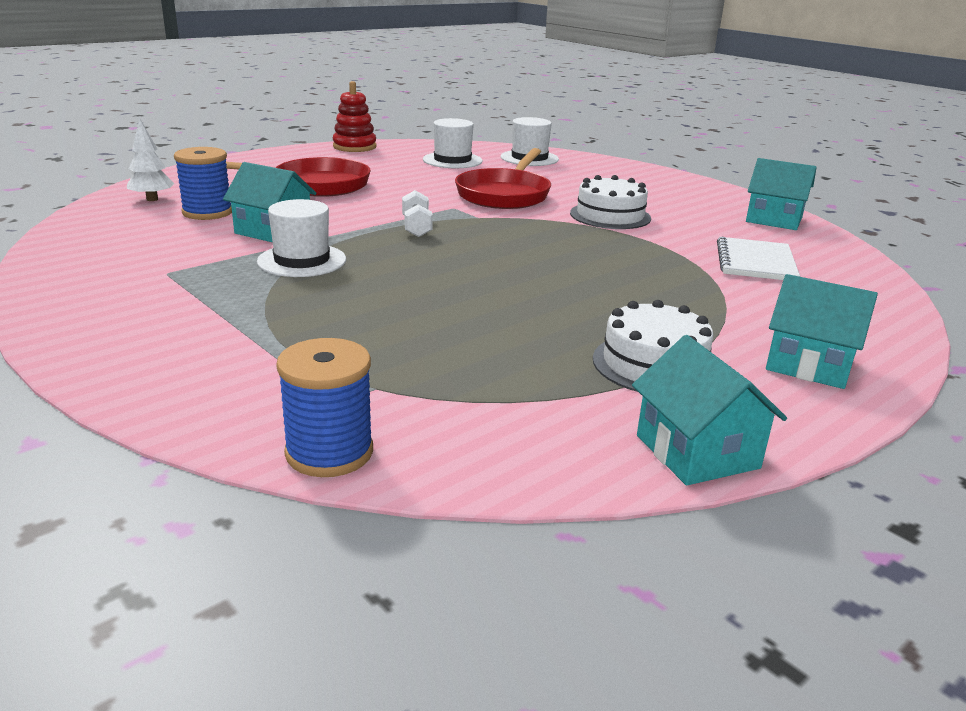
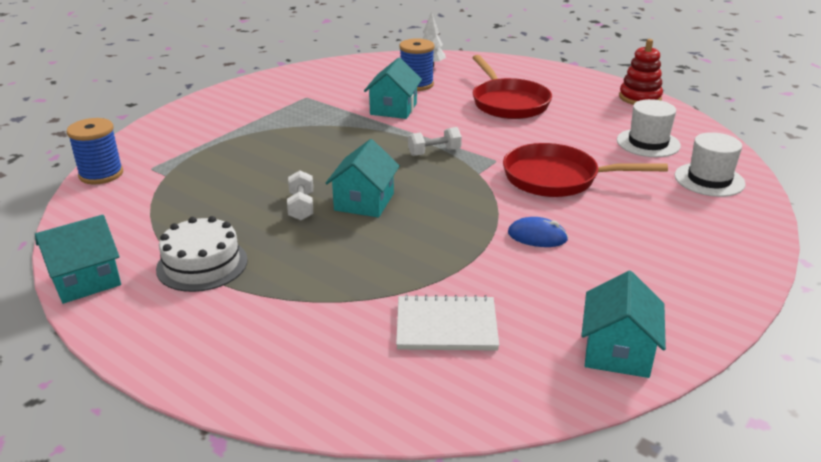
camera: 80 degrees right, 5 degrees up
white hat [257,199,346,277] -> none
white cake [570,175,651,229] -> blue mouse [508,217,568,247]
turquoise house [766,274,878,389] -> turquoise house moved to [326,139,400,217]
none -> white dumbbell [287,170,313,221]

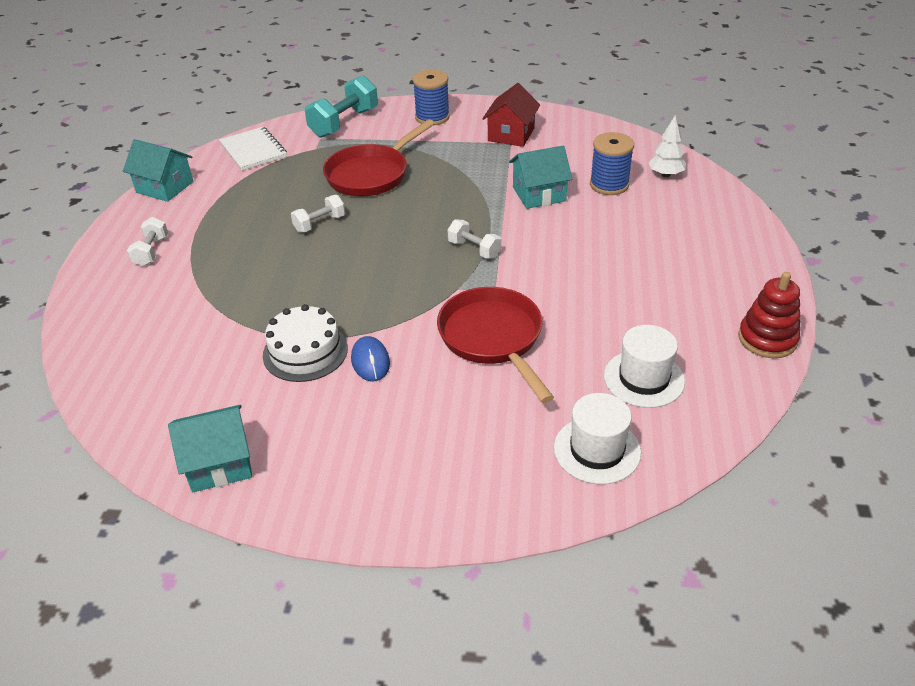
camera: 60 degrees right, 10 degrees up
blue spool [67,118,123,184] -> blue spool moved to [413,70,450,125]
white cake [156,216,248,292] -> white cake moved to [263,304,348,382]
turquoise house [326,139,400,217] -> none
white notebook [396,295,499,351] -> white notebook moved to [219,127,287,170]
red pan [472,55,552,119] -> red pan moved to [323,119,435,196]
none -> white dumbbell [127,217,168,266]
none -> turquoise dumbbell [305,75,378,138]
none -> red house [482,83,540,147]

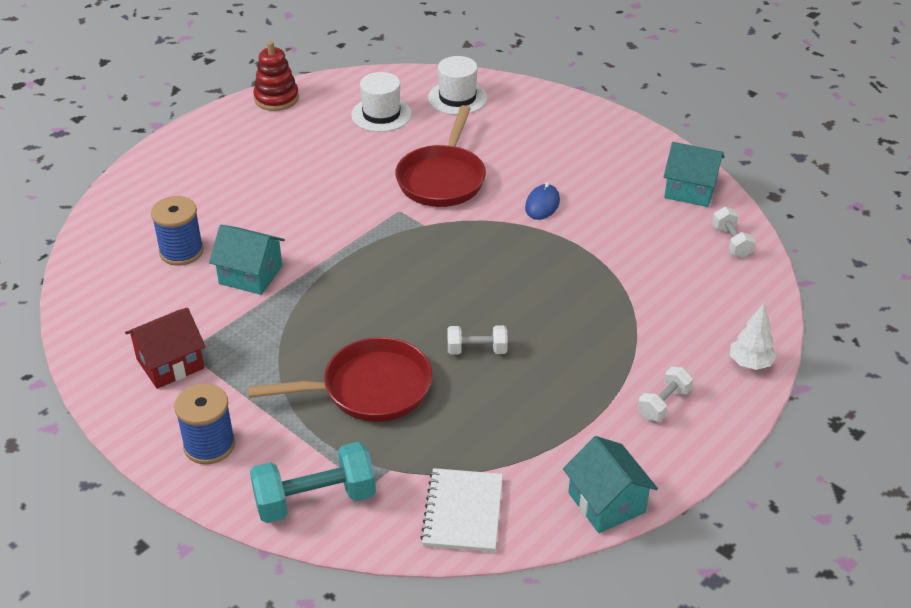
camera: 145 degrees left, 0 degrees up
white cake [263,304,348,382] -> none
white dumbbell [448,220,501,259] -> white dumbbell moved to [712,207,756,258]
white tree [648,115,686,177] -> white tree moved to [730,304,777,370]

